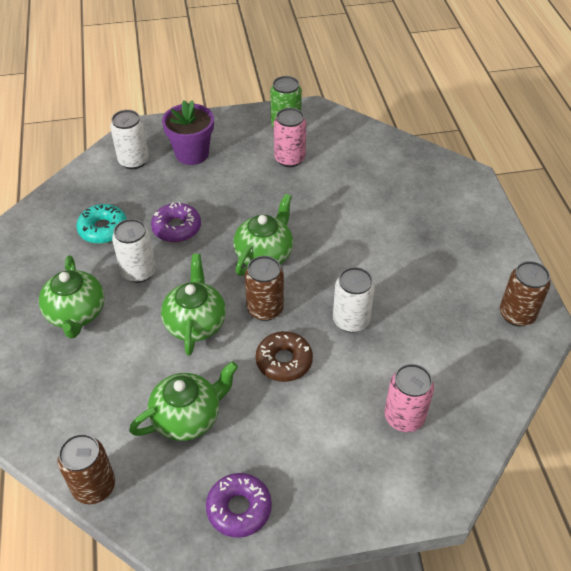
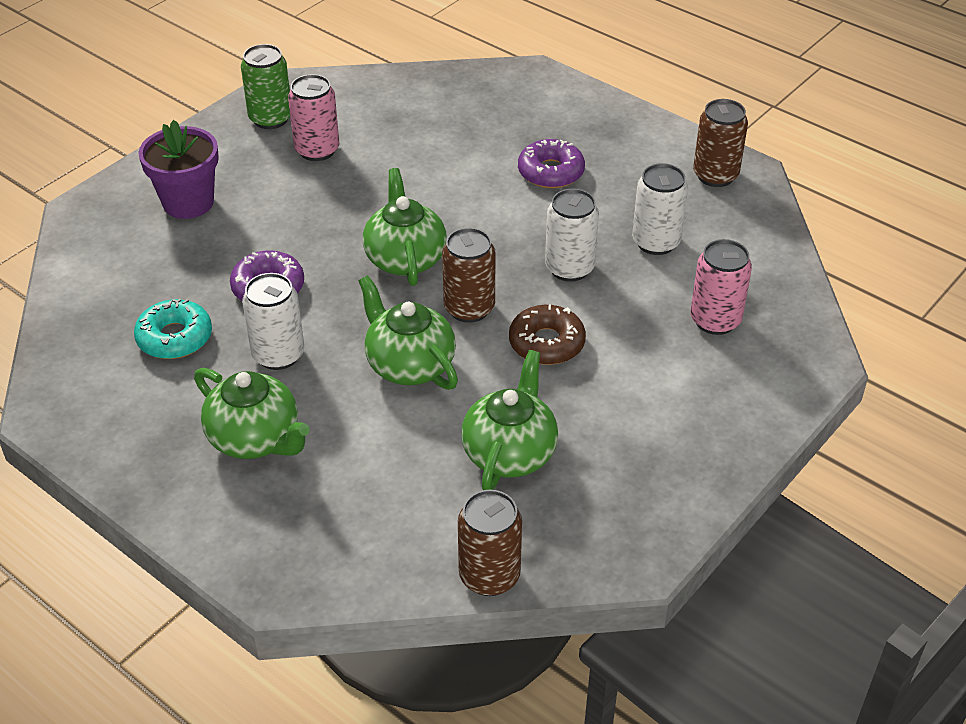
camera: 40 degrees left, 5 degrees down
white can [110,110,149,169] -> white can moved to [632,163,688,255]
purple donut [206,473,272,538] -> purple donut moved to [518,139,585,188]

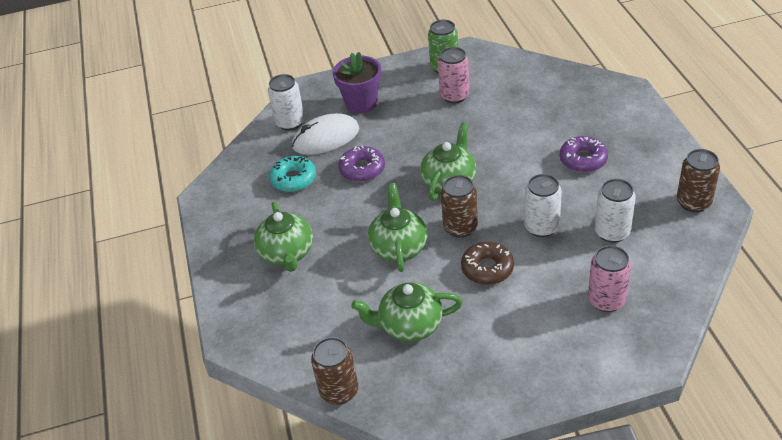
camera: 40 degrees right, 0 degrees up
white can [242,273,304,370] -> white can moved to [268,74,305,131]
green teapot [461,350,558,490] -> green teapot turned 150 degrees counterclockwise [351,282,463,342]
none -> white mouse [292,113,359,155]

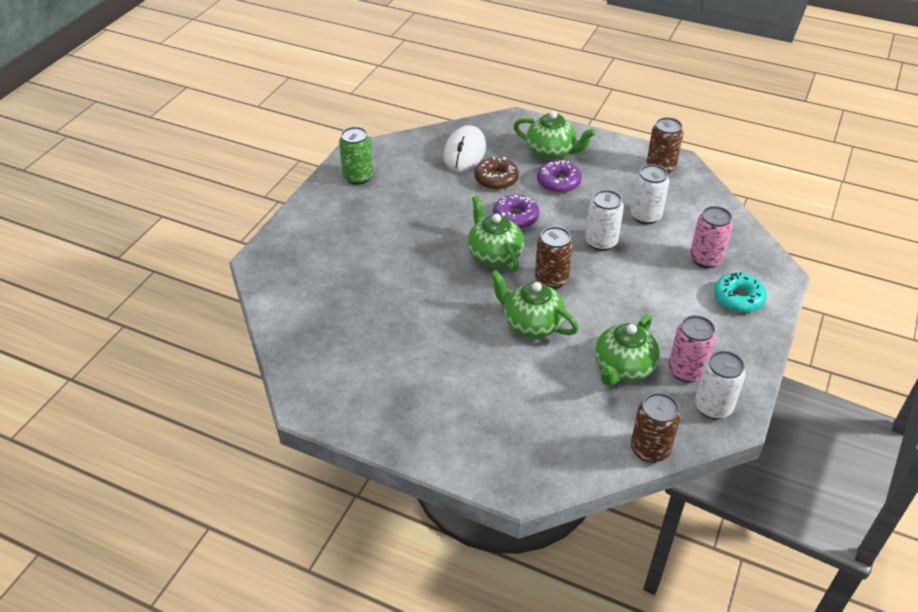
camera: 55 degrees left, 0 degrees up
green teapot [254,201,313,272] -> green teapot moved to [514,111,596,160]
white can [268,74,305,131] -> white can moved to [695,351,746,419]
turquoise donut [269,156,316,192] -> turquoise donut moved to [714,272,767,313]
white mouse [292,113,359,155] -> white mouse moved to [443,125,486,172]
purple flower pot [333,52,381,113] -> none
purple donut [338,146,385,182] -> purple donut moved to [493,194,540,229]
pink can [438,47,470,104] -> pink can moved to [669,315,716,382]
brown donut [461,242,514,285] -> brown donut moved to [475,157,519,190]

